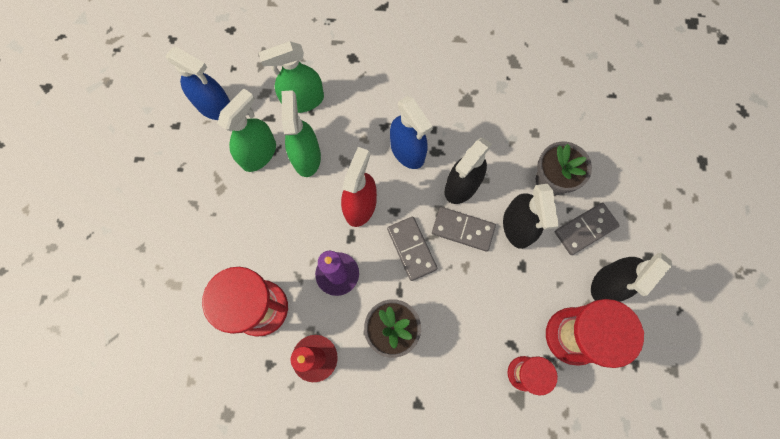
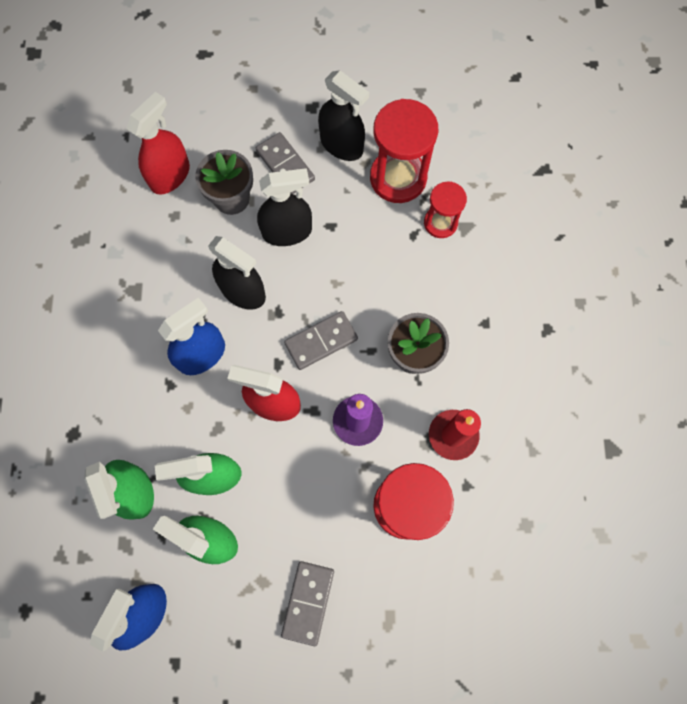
camera: 95 degrees left, 0 degrees up
grey domino [432,207,496,252] -> grey domino moved to [281,561,334,646]
none -> red spray bottle [127,92,190,195]

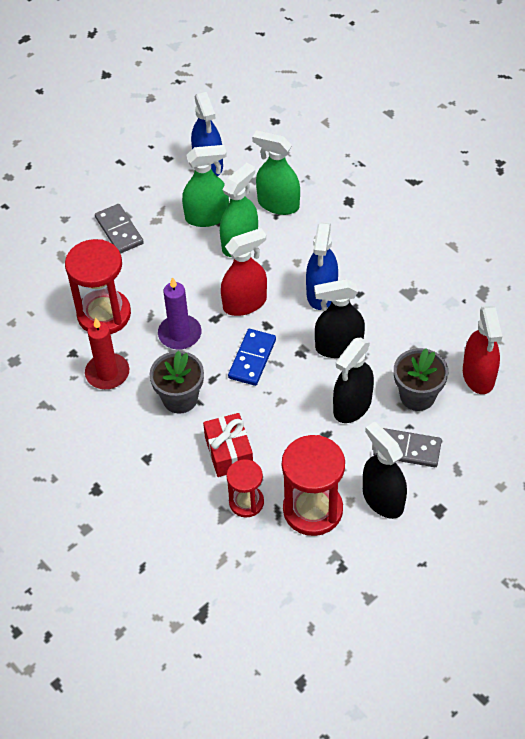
camera: 140 degrees right, 20 degrees down
grey domino [284,311,358,370] -> blue domino [228,329,276,386]
black spray bottle [318,70,369,161] -> black spray bottle turned 60 degrees clockwise [363,422,407,519]
none -> red gift [203,413,253,477]

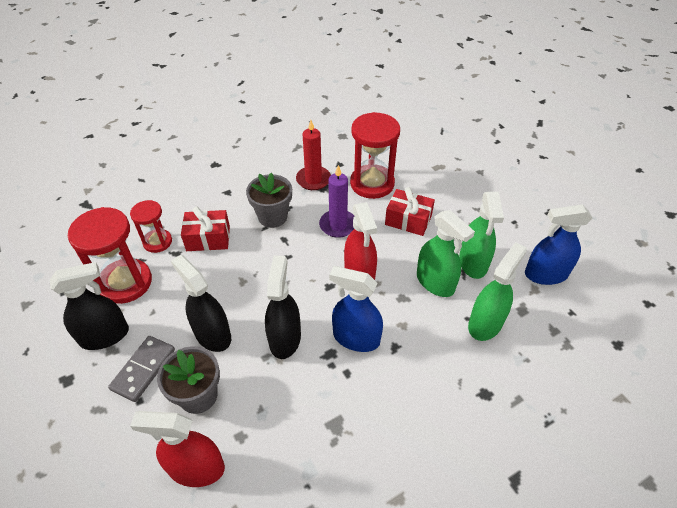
camera: 100 degrees right, 5 degrees down
grey domino [95,204,144,254] -> none
blue domino [228,329,276,386] -> none
none -> red gift [385,187,435,236]

